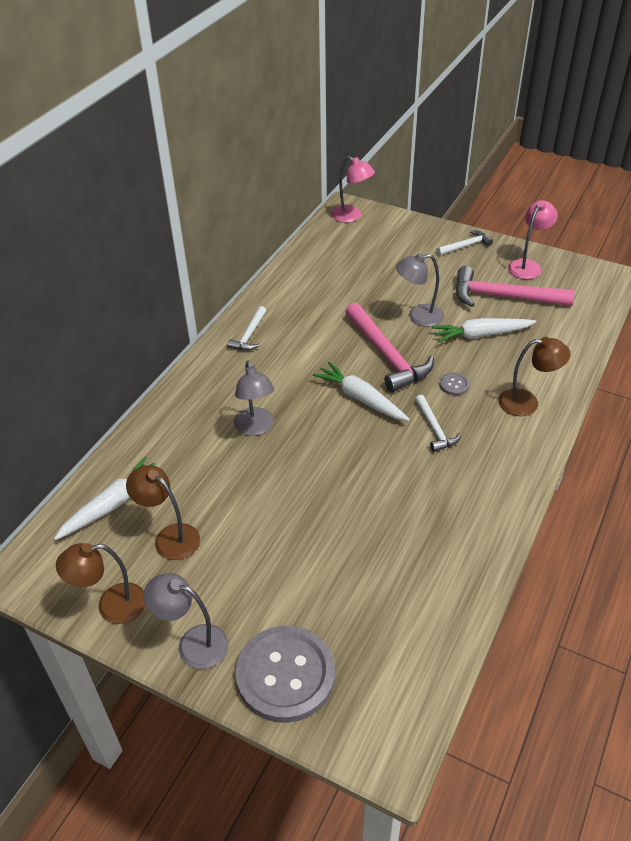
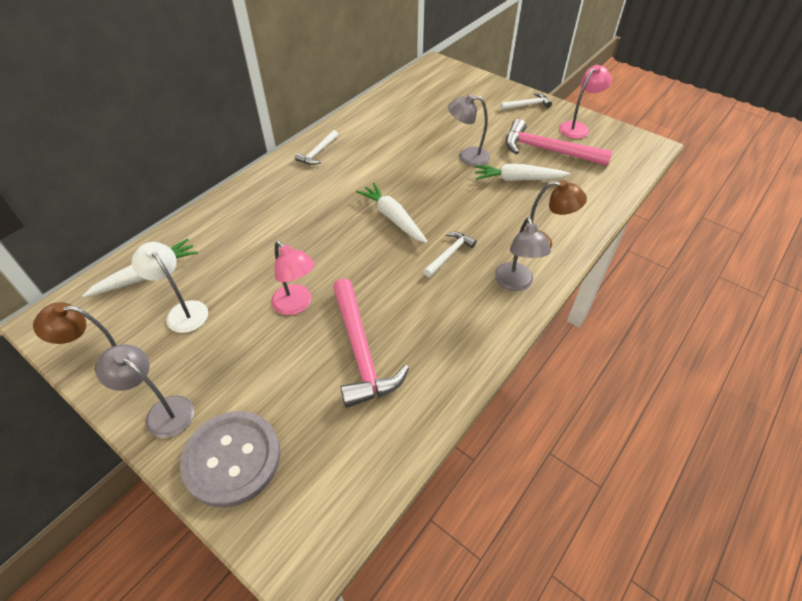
camera: 10 degrees right, 5 degrees up
brown lamp [126,465,200,560] -> white lamp [132,242,208,333]
grey lamp [234,361,275,436] -> grey lamp moved to [495,217,551,291]
pink lamp [331,156,375,222] -> pink lamp moved to [271,241,315,315]
pink hammer [345,303,434,393] -> pink hammer moved to [333,278,409,408]
white hammer [415,395,461,452] -> white hammer turned 135 degrees counterclockwise [423,232,477,277]
grey button [440,373,470,395] -> none

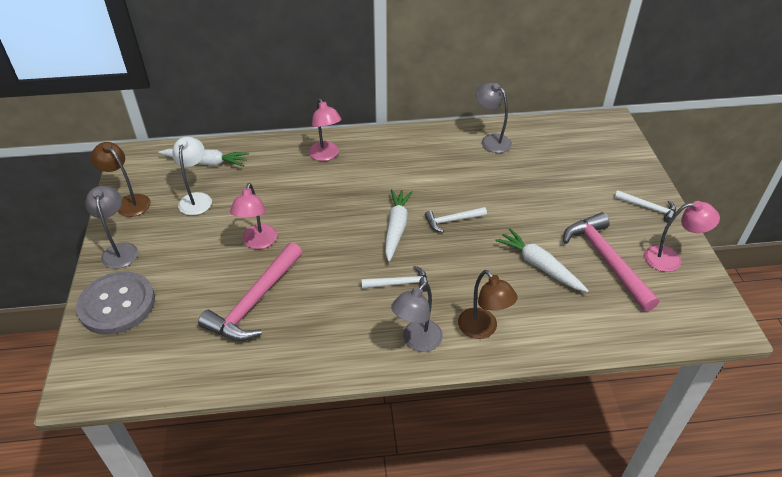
camera: 45 degrees right, 5 degrees down
white hammer [295,130,338,165] -> white hammer moved to [425,207,487,232]
grey lamp [448,94,490,166] -> grey lamp moved to [475,83,512,153]
none -> pink lamp [308,98,342,161]

